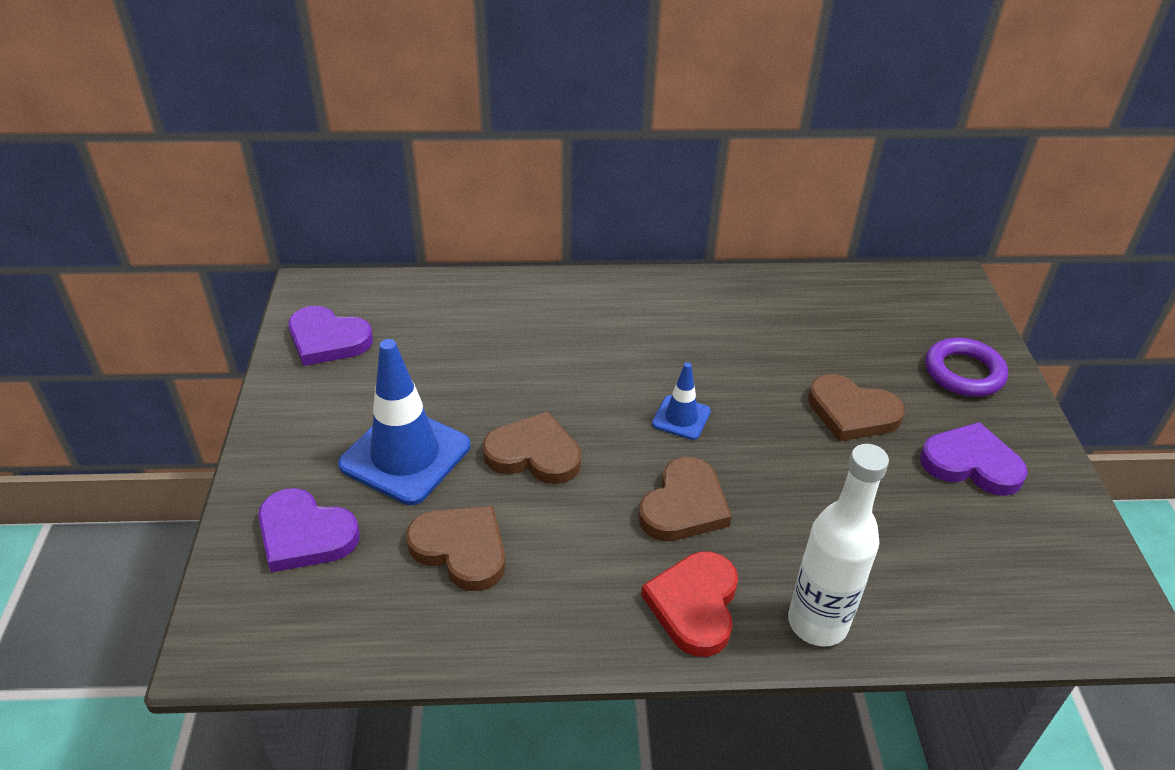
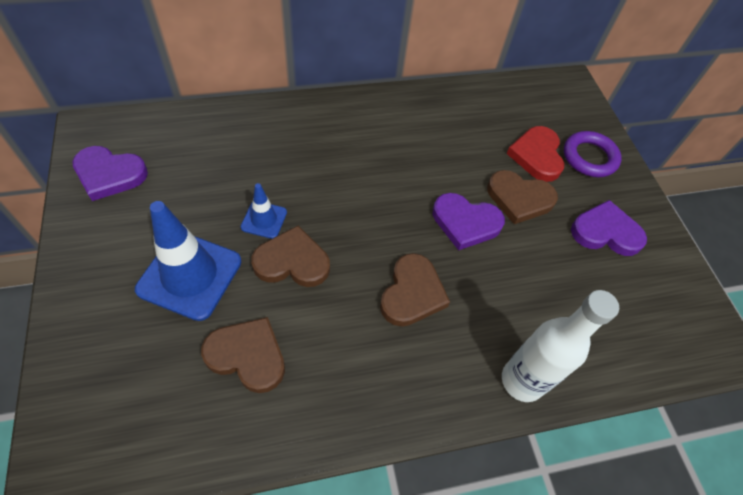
camera: 15 degrees left, 15 degrees up
purple heart [258,488,360,572] -> purple heart moved to [433,193,505,250]
red heart [641,551,738,657] -> red heart moved to [506,126,564,182]
blue traffic cone [652,362,711,440] -> blue traffic cone moved to [241,183,287,239]

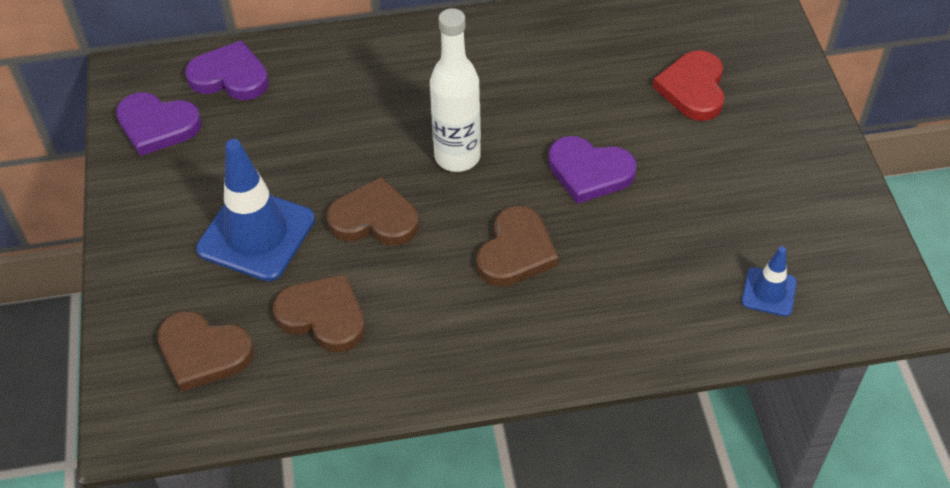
camera: 10 degrees right, 5 degrees down
blue traffic cone [241,183,287,239] -> blue traffic cone moved to [742,246,797,316]
brown heart [487,170,558,224] -> brown heart moved to [157,311,254,392]
white bottle [502,290,619,402] -> white bottle moved to [430,8,481,172]
purple ring [564,131,622,177] -> none
purple heart [571,200,647,256] -> purple heart moved to [185,40,269,100]

